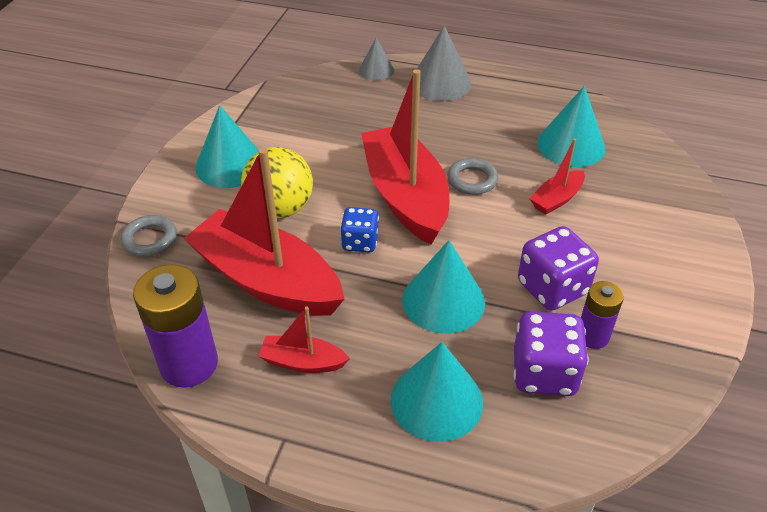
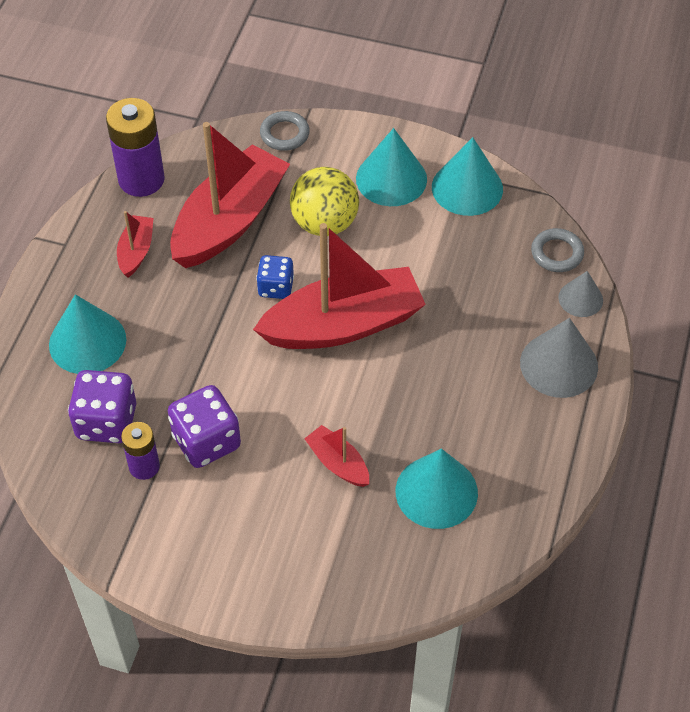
camera: 90 degrees right, 10 degrees up
turquoise cone [403,240,485,334] -> turquoise cone moved to [432,137,503,216]
grey ring [447,158,498,195] -> grey ring moved to [531,228,584,272]

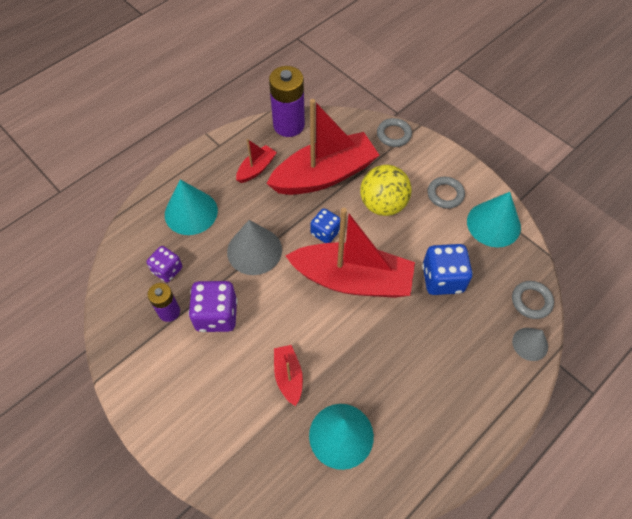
camera: 30 degrees right, 5 degrees up
purple dice [68,370,136,443] -> purple dice [147,246,182,282], size x0.63
turquoise cone [356,128,427,206] -> grey ring [427,177,465,209]
grey cone [520,318,598,398] -> grey cone moved to [227,220,282,275]
none -> blue dice [422,244,473,295]

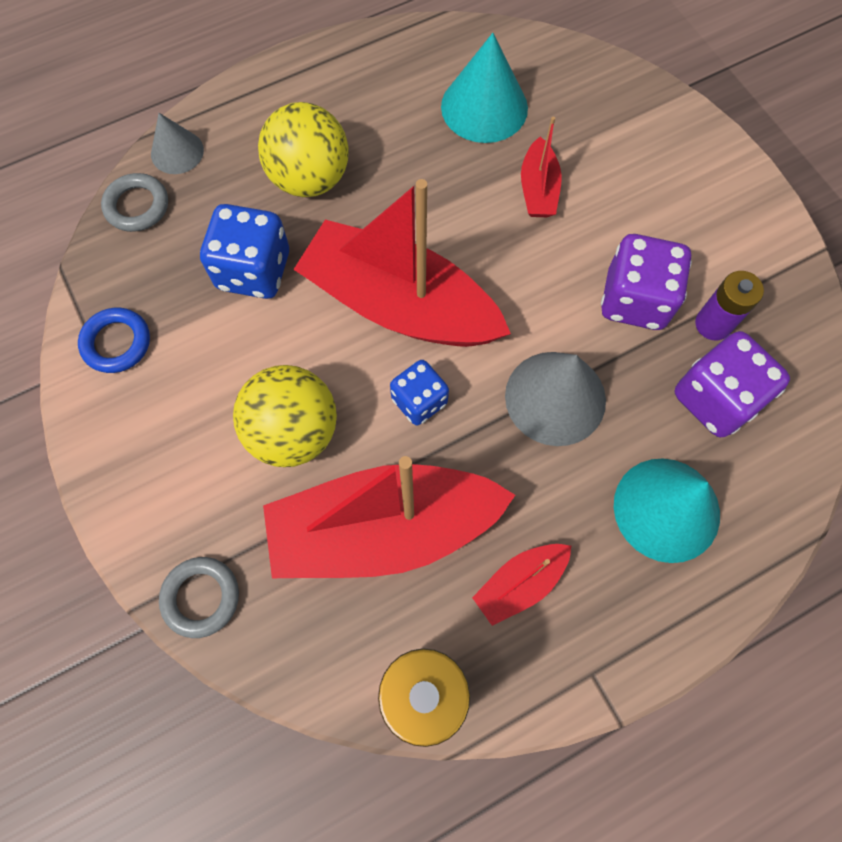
camera: 165 degrees left, 10 degrees up
purple dice [147,246,182,282] -> purple dice [674,331,790,437], size x1.58
grey ring [427,177,465,209] -> none
turquoise cone [467,192,521,247] -> blue ring [78,308,150,373]
none -> yellow ball [258,102,349,197]

